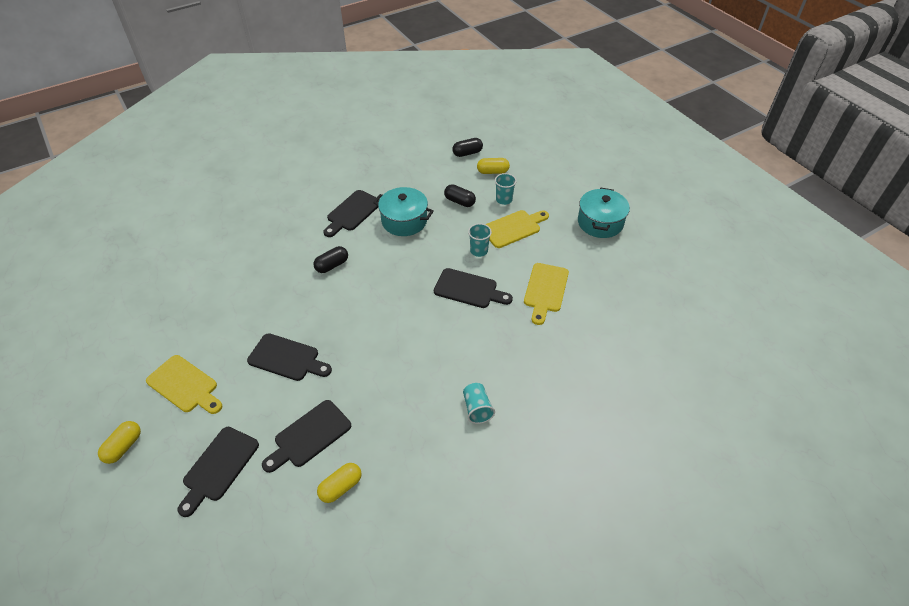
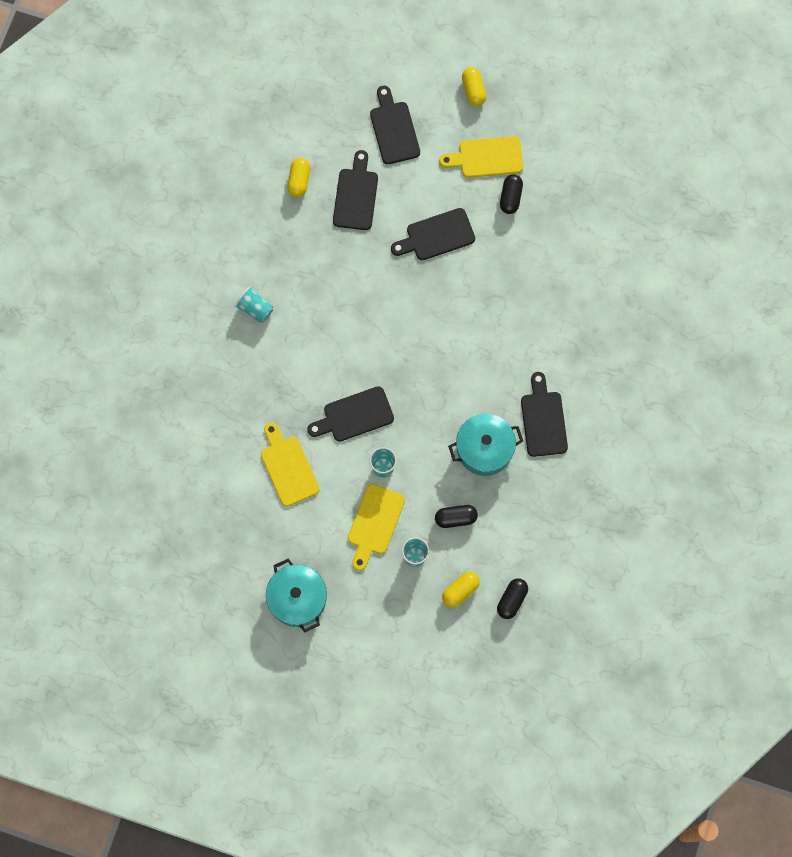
camera: 140 degrees right, 25 degrees up
black capsule [313,246,348,273] -> black capsule moved to [500,174,523,214]

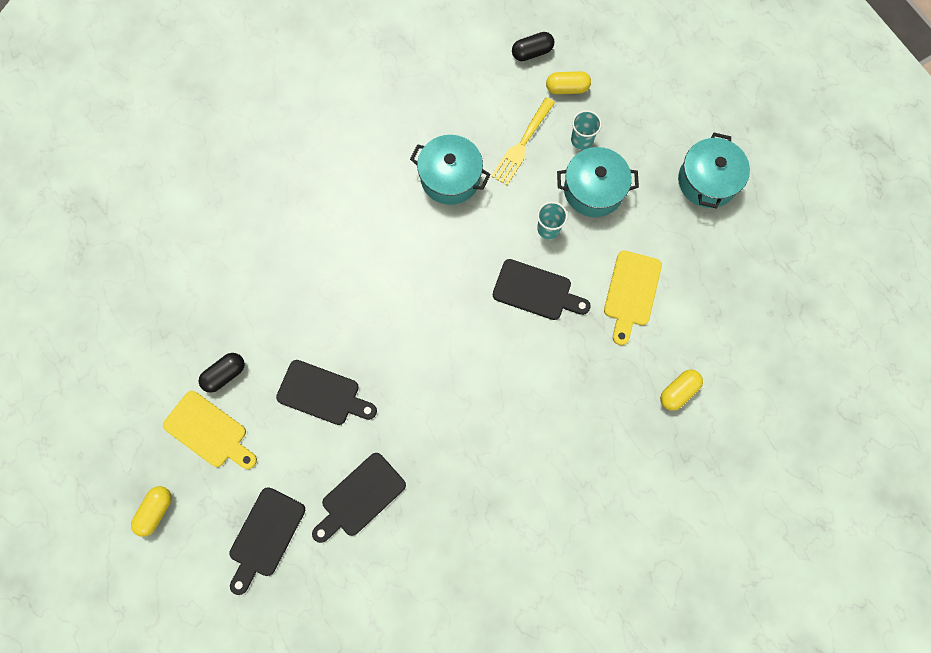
camera: 140 degrees left, 0 degrees up
turquoise cup [235,286,273,323] -> none
yellow capsule [288,158,310,198] -> yellow capsule moved to [660,370,703,411]
yellow cutting board [348,484,405,571] -> turquoise pot [557,147,639,217]
black capsule [435,505,478,528] -> yellow fork [491,97,555,185]
black cutting board [521,372,568,457] -> none

